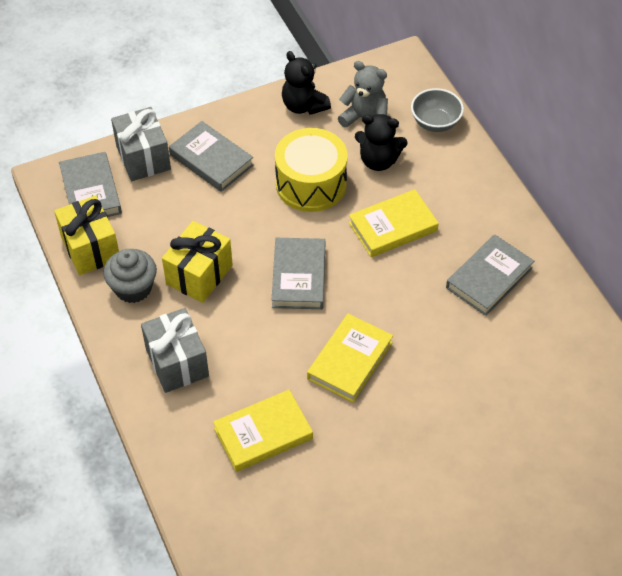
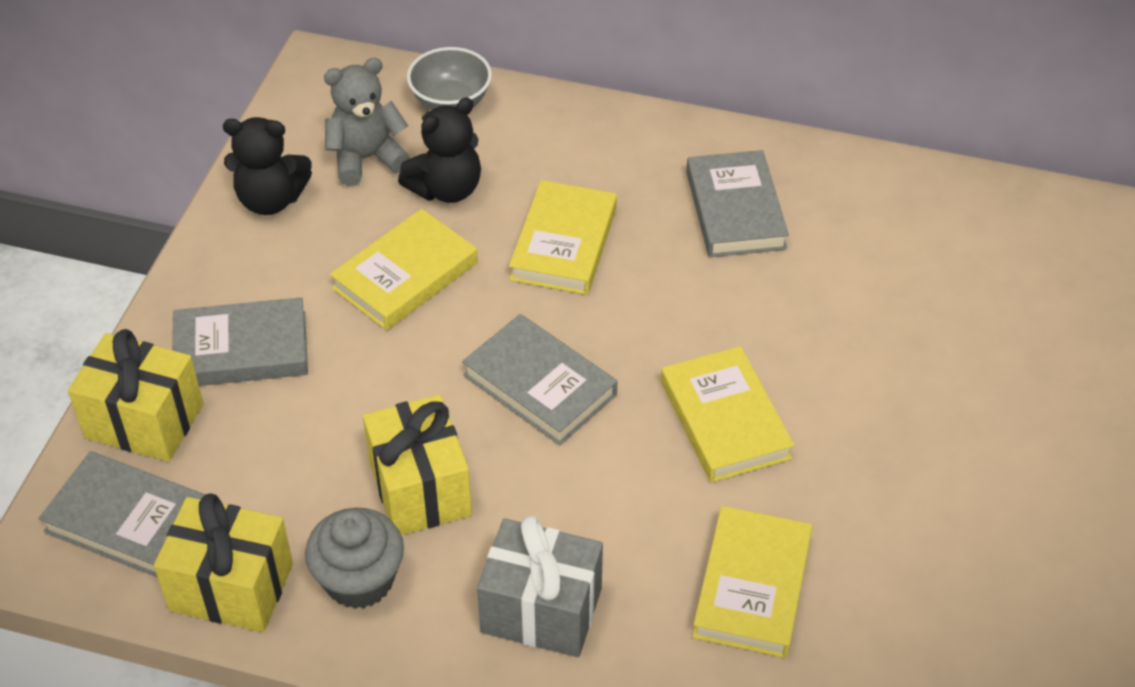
camera: 50 degrees left, 5 degrees down
grey gift [111,107,171,181] -> yellow gift [68,329,203,462]
yellow drum [275,128,348,212] -> yellow book [330,209,478,330]

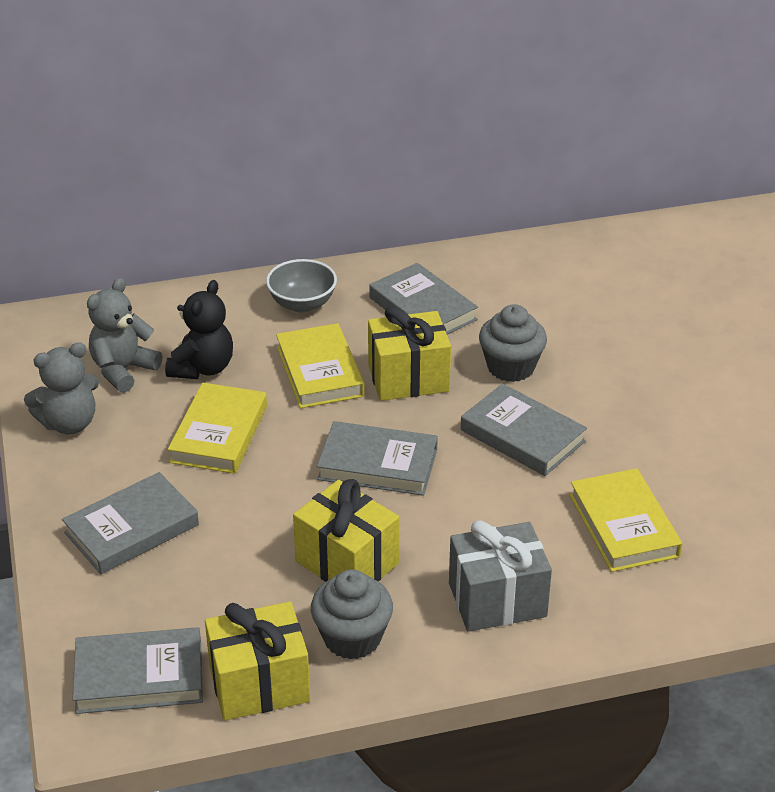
camera: 30 degrees left, 10 degrees down
yellow gift [68,329,203,462] -> yellow gift moved to [368,306,451,401]
black teddy bear [223,117,312,215] -> grey teddy bear [24,342,99,434]
grey bowl [407,47,492,110] -> grey bowl moved to [266,259,337,313]
yellow book [661,346,794,483] -> grey book [461,384,587,476]
none -> grey cupcake [479,304,547,382]

